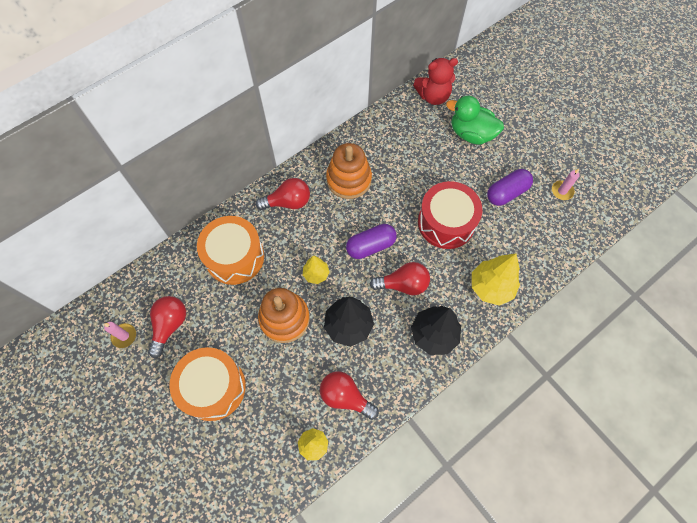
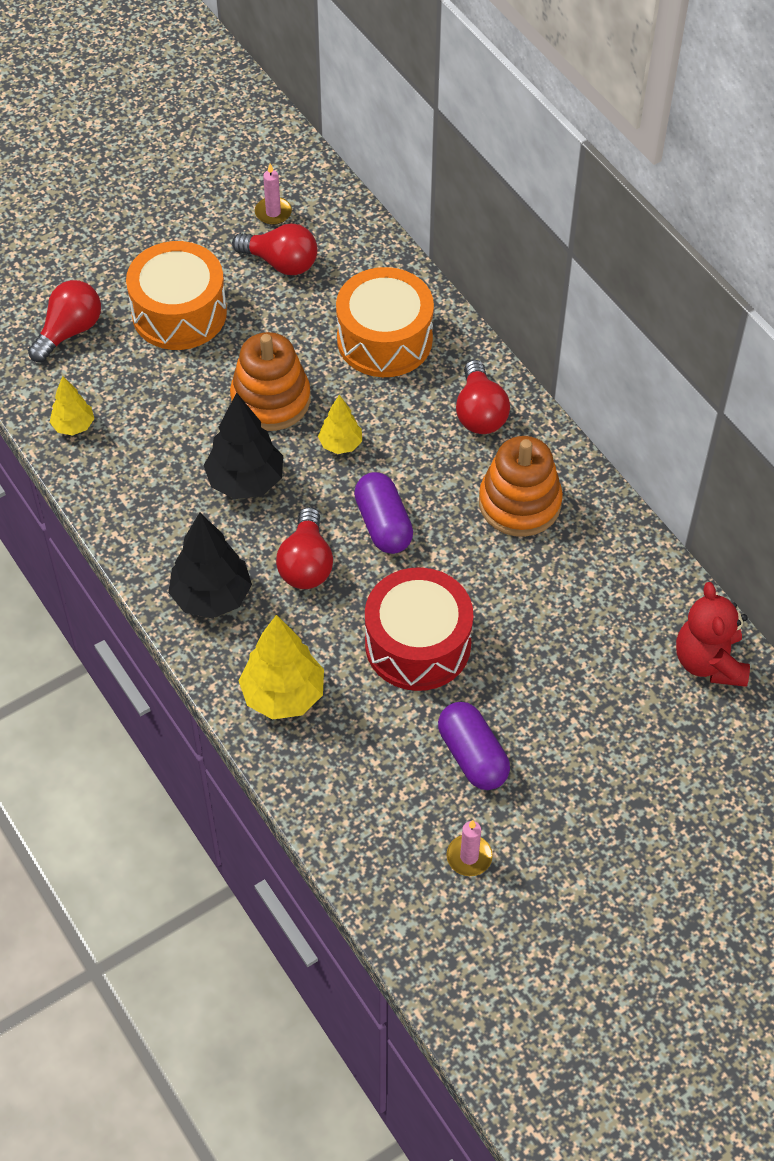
camera: 95 degrees right, 10 degrees down
red light bulb [320,371,379,420] -> red light bulb moved to [28,280,101,362]
green duck [446,96,504,145] -> none

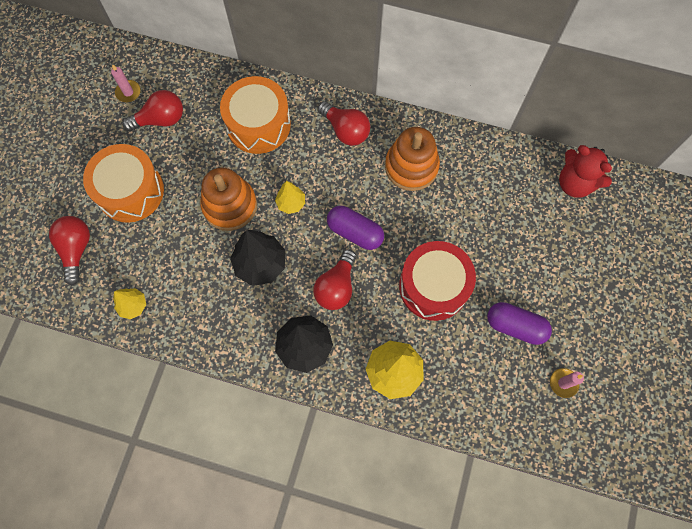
camera: 40 degrees left, 15 degrees up
red light bulb [276,507,333,589] -> red light bulb turned 60 degrees clockwise [313,249,356,310]

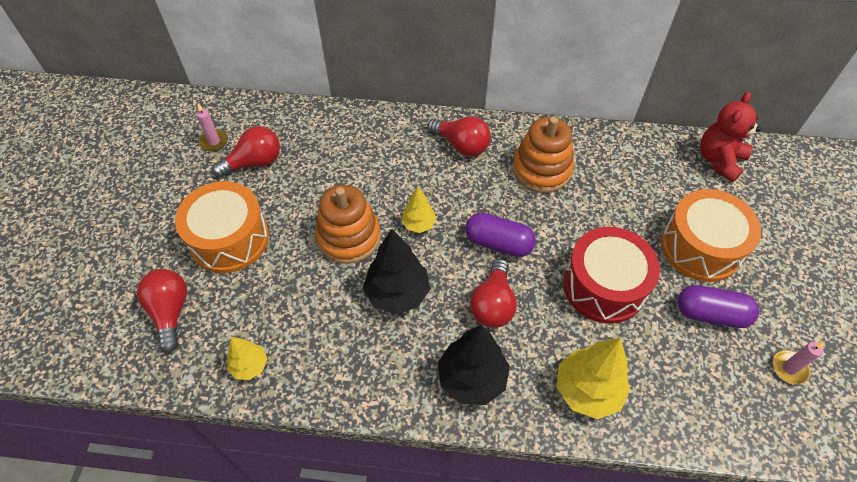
camera: 10 degrees left, 15 degrees down
orange drum [220,76,291,154] -> orange drum moved to [661,189,761,282]
red teddy bear [559,145,612,197] -> red teddy bear turned 90 degrees clockwise [700,92,761,182]

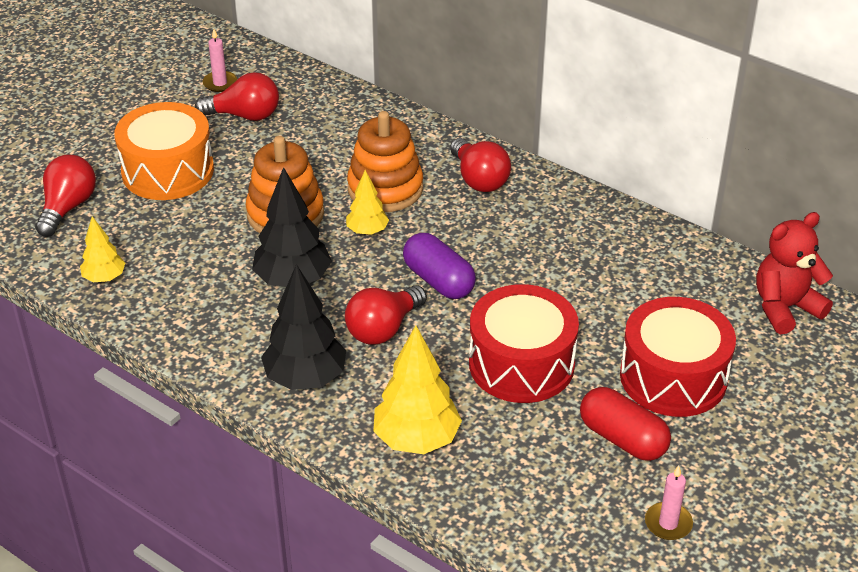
camera: 30 degrees right, 15 degrees down
orange stacking toy [512,116,574,193] -> orange stacking toy moved to [347,111,423,212]
orange drum [661,189,761,282] -> red drum [620,297,736,417]
purple capsule [677,285,759,328] -> red capsule [580,387,671,461]

